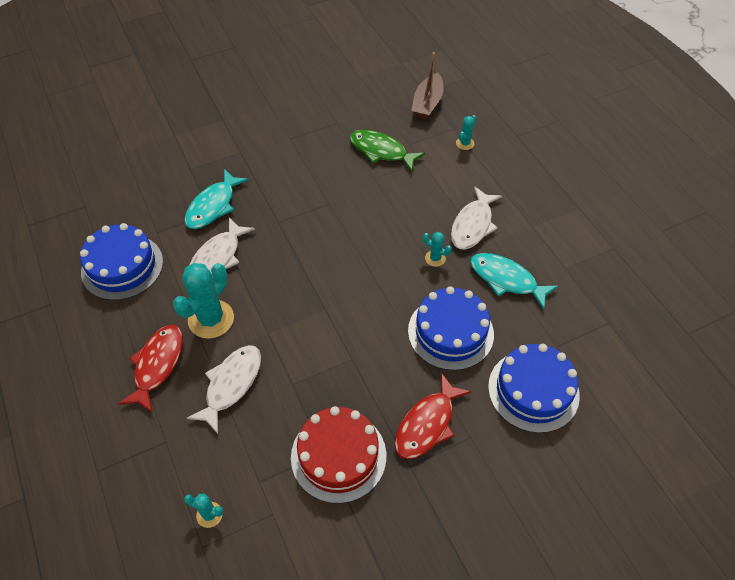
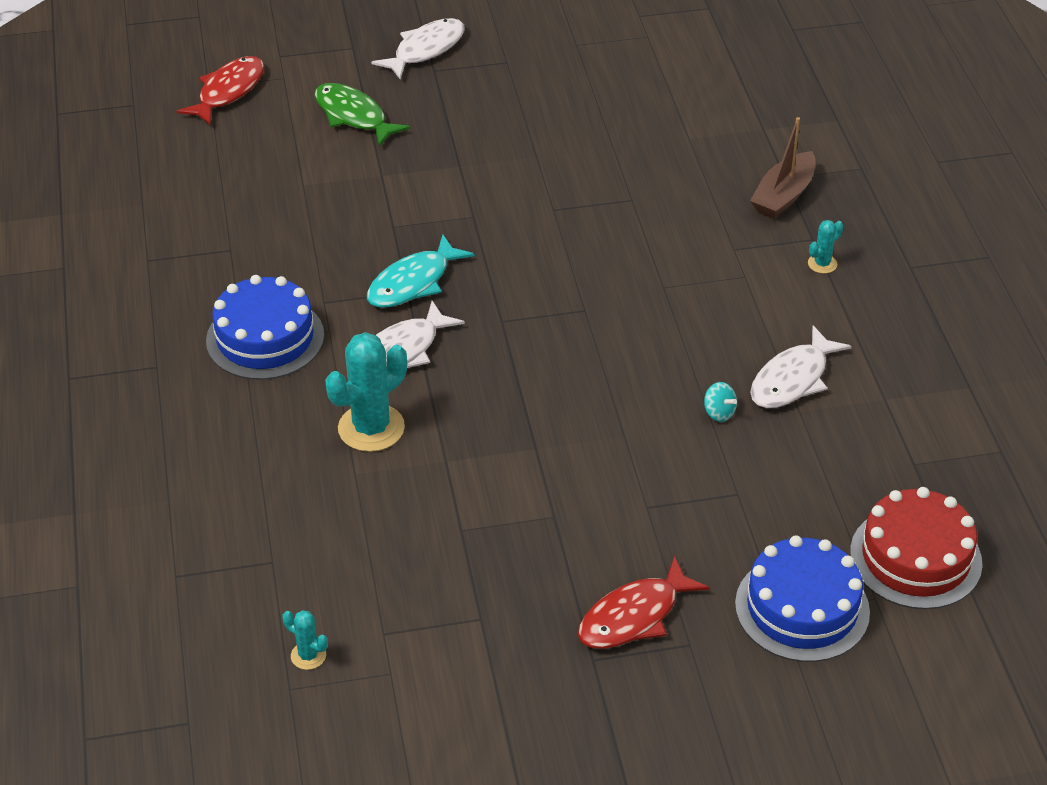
camera: 15 degrees right, 10 degrees down
red fish [118,325,183,413] -> red fish moved to [177,56,264,126]
white fish [187,345,261,434] -> white fish moved to [371,18,465,80]
red cake [291,406,386,504] -> red cake moved to [850,487,983,609]
green fish [349,130,425,172] -> green fish moved to [314,83,410,147]
blue cake [408,286,494,370] -> none
turquoise cactus [423,232,452,267] -> turquoise spinning top [704,382,737,422]
turquoise fish [470,253,558,310] -> none

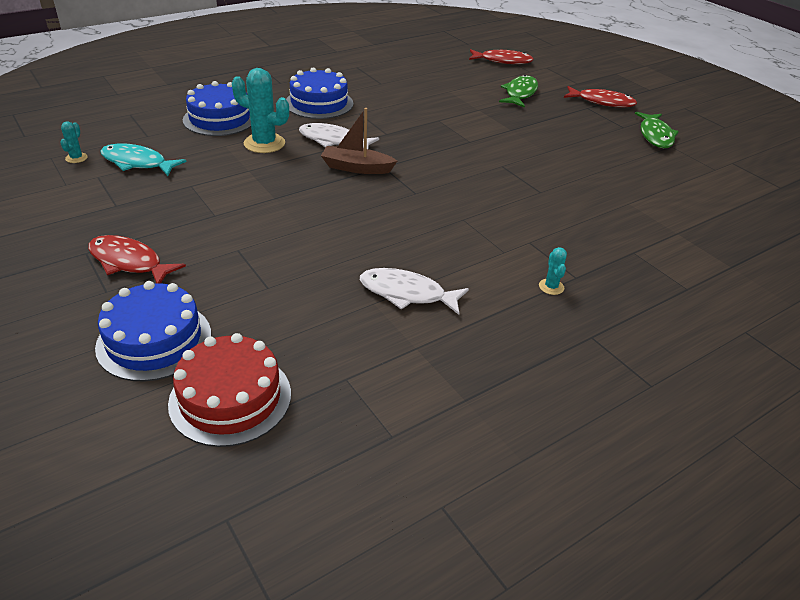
camera: 65 degrees right, 5 degrees down
turquoise fish [367,234,475,308] -> turquoise fish moved to [100,143,187,176]
white fish [371,18,465,80] -> red fish [564,86,637,107]
turquoise spinning top [704,382,737,422] -> none
brown boat [750,117,816,219] -> brown boat moved to [321,108,397,174]
turquoise cactus [808,220,843,274] -> turquoise cactus turned 60 degrees clockwise [539,247,567,295]
none -> blue cake [183,81,251,136]
none -> green fish [635,112,679,148]

